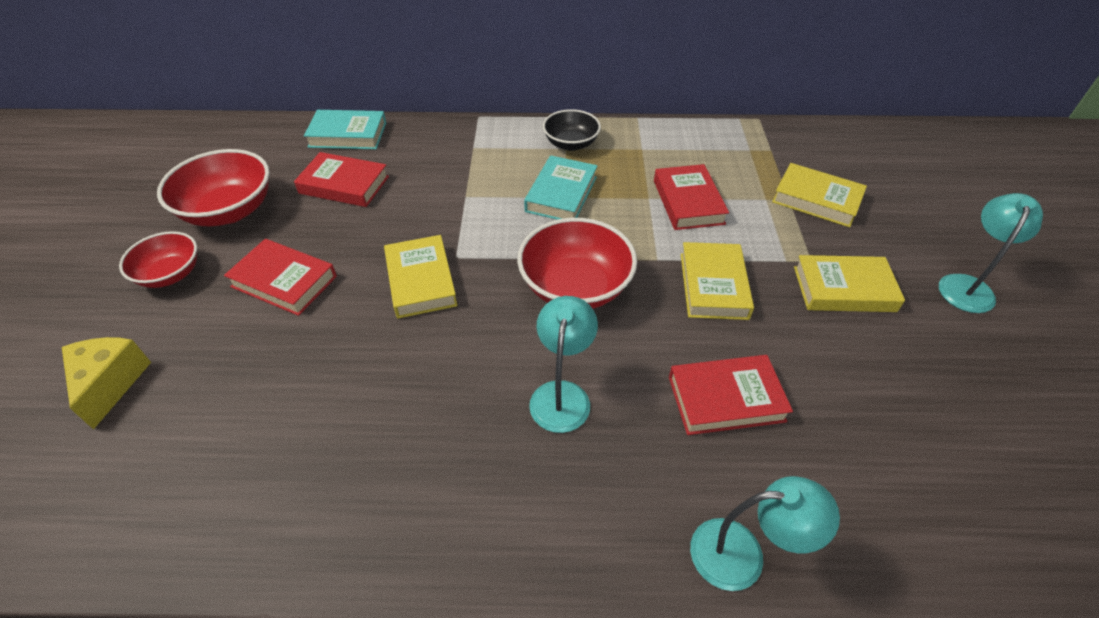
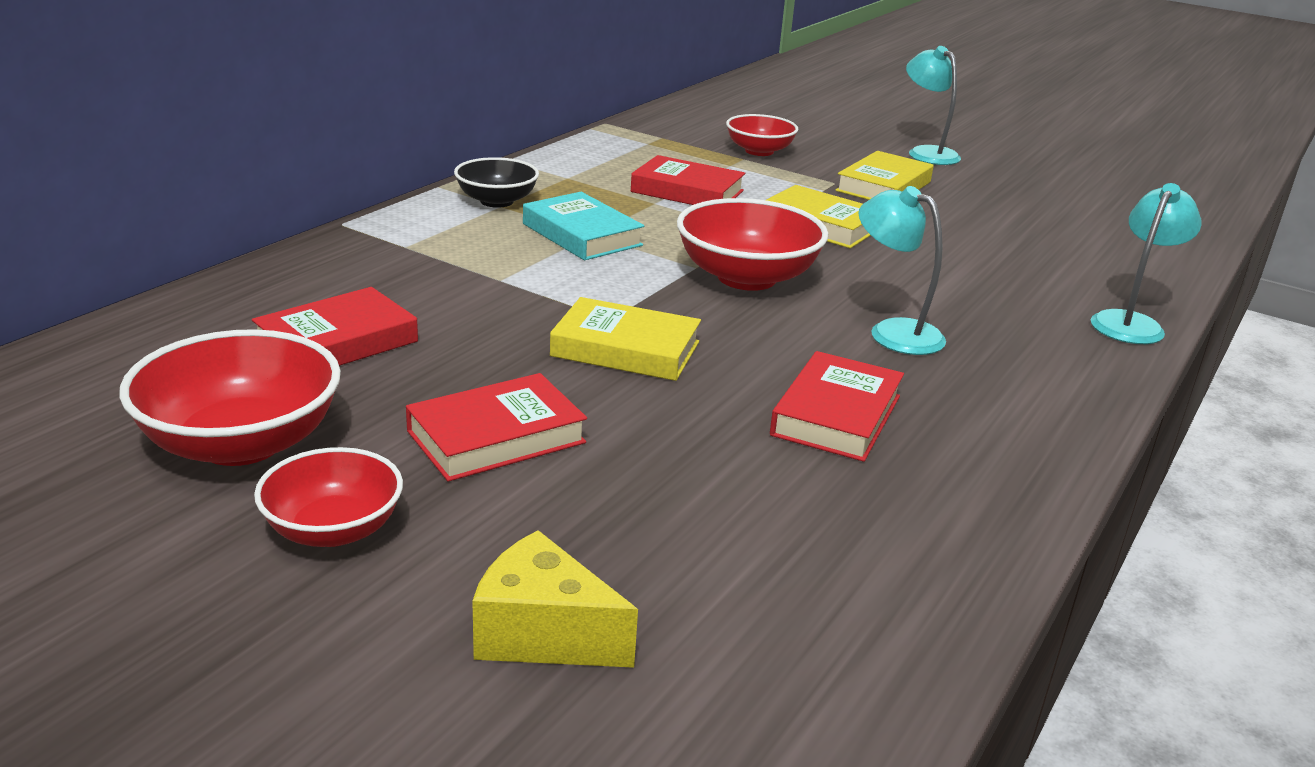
camera: 60 degrees left, 20 degrees down
turquoise book [304,110,386,149] -> none
red book [669,355,793,435] -> red book moved to [770,351,904,462]
yellow book [772,163,867,227] -> red bowl [726,114,798,156]

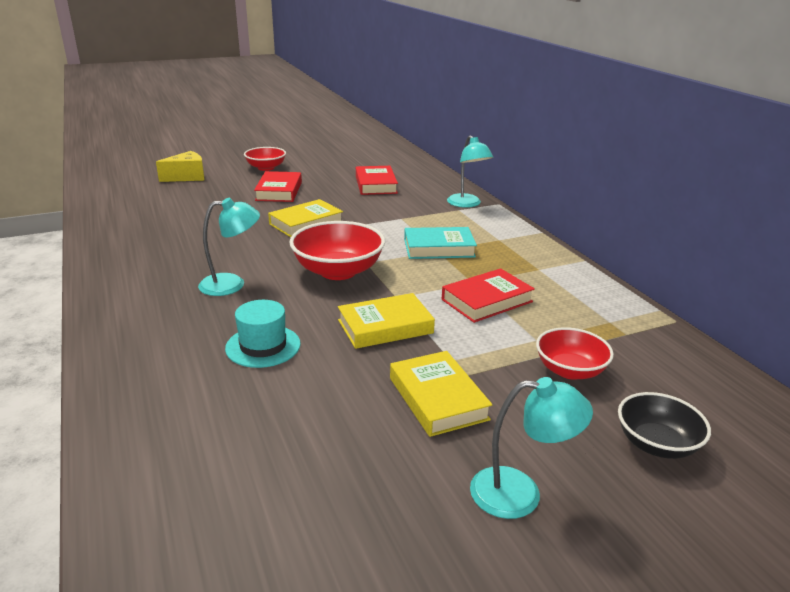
camera: 125 degrees right, 0 degrees up
red bowl [120,329,341,466] -> none
black bowl [454,157,539,208] -> black bowl moved to [618,392,711,459]
red book [770,351,904,462] -> none
turquoise lamp [1091,183,1202,344] -> turquoise lamp moved to [447,135,493,208]
none -> turquoise hat [225,300,301,368]

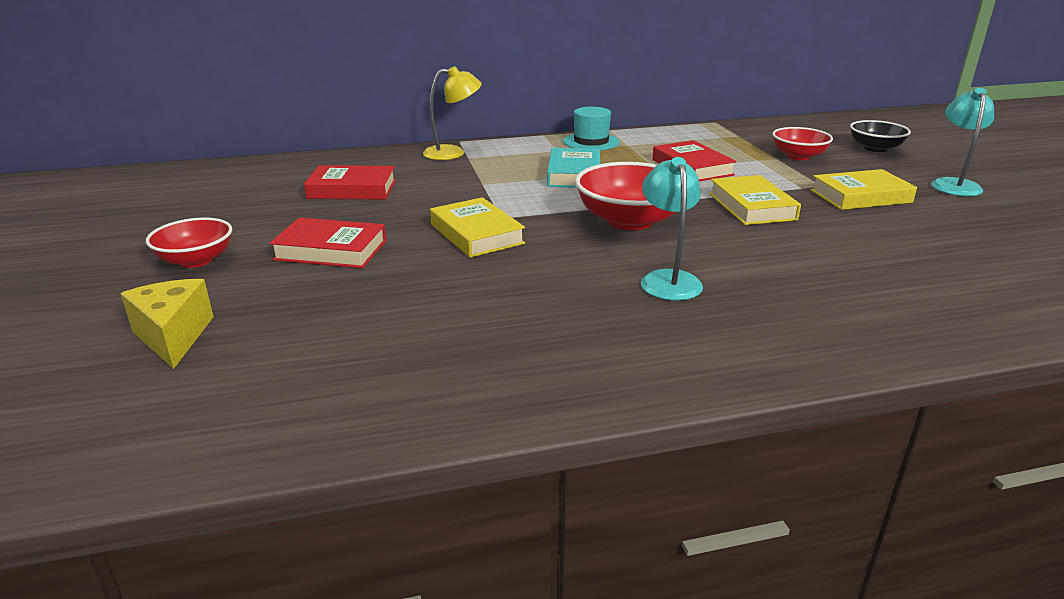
camera: 80 degrees left, 0 degrees up
turquoise hat [225,300,301,368] -> turquoise hat moved to [563,107,620,150]
turquoise lamp [447,135,493,208] -> yellow lamp [423,66,482,160]

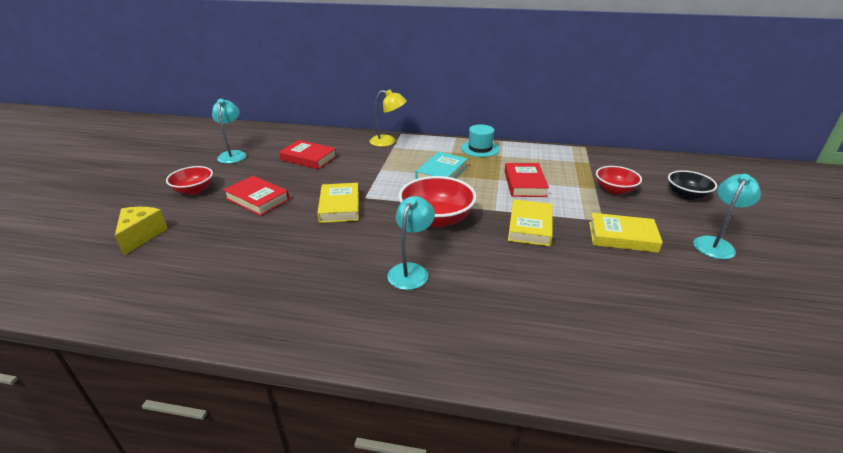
camera: 25 degrees right, 5 degrees up
none -> turquoise lamp [212,99,246,164]

